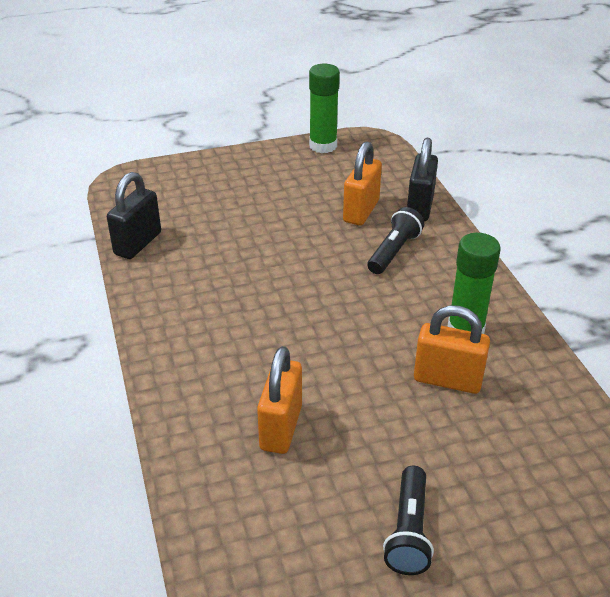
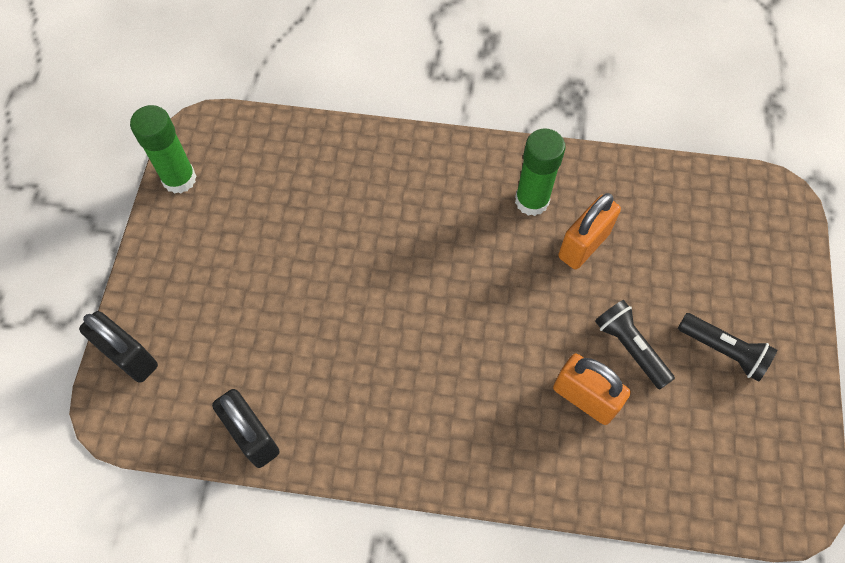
camera: 65 degrees left, 25 degrees up
orange padlock [343,141,382,225] -> none
black flashlight [367,207,424,274] -> black flashlight moved to [595,300,675,389]
black padlock [407,138,438,221] -> black padlock moved to [79,311,158,383]

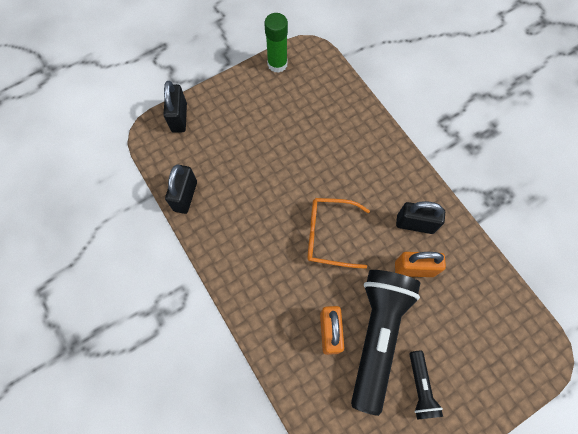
camera: 50 degrees right, 5 degrees up
green glue stick [515,129,565,216] -> black padlock [396,201,445,234]
black flashlight [595,300,675,389] -> black flashlight [351,270,420,416], size x2.13
none -> orange glasses [307,198,370,269]

